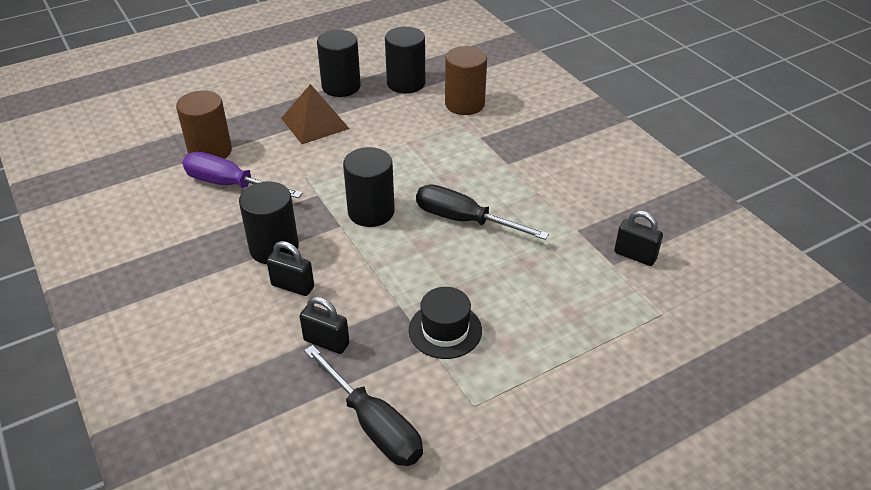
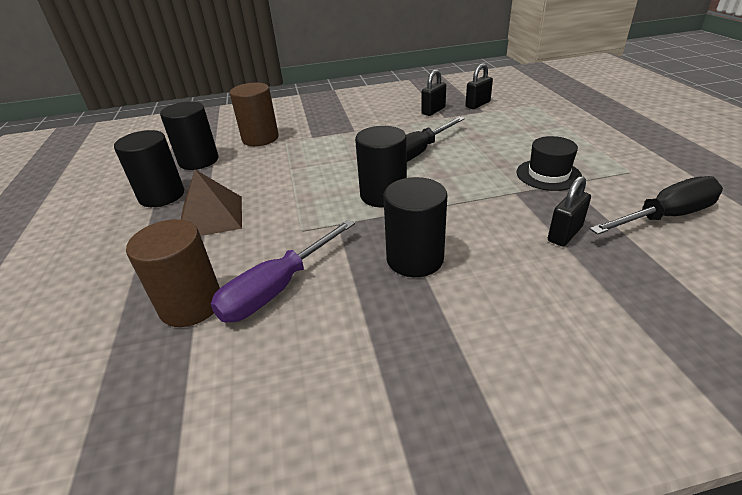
camera: 70 degrees left, 5 degrees down
black padlock [266,241,314,296] -> black padlock moved to [421,69,446,116]

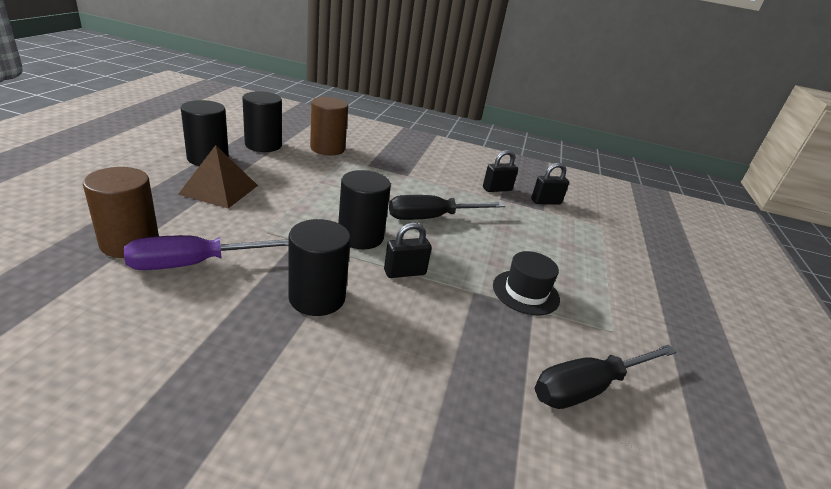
camera: 20 degrees right, 5 degrees down
black padlock [548,176,591,246] -> black padlock moved to [384,223,432,278]
black screwdriver [590,176,723,235] -> black screwdriver turned 150 degrees clockwise [534,344,677,409]

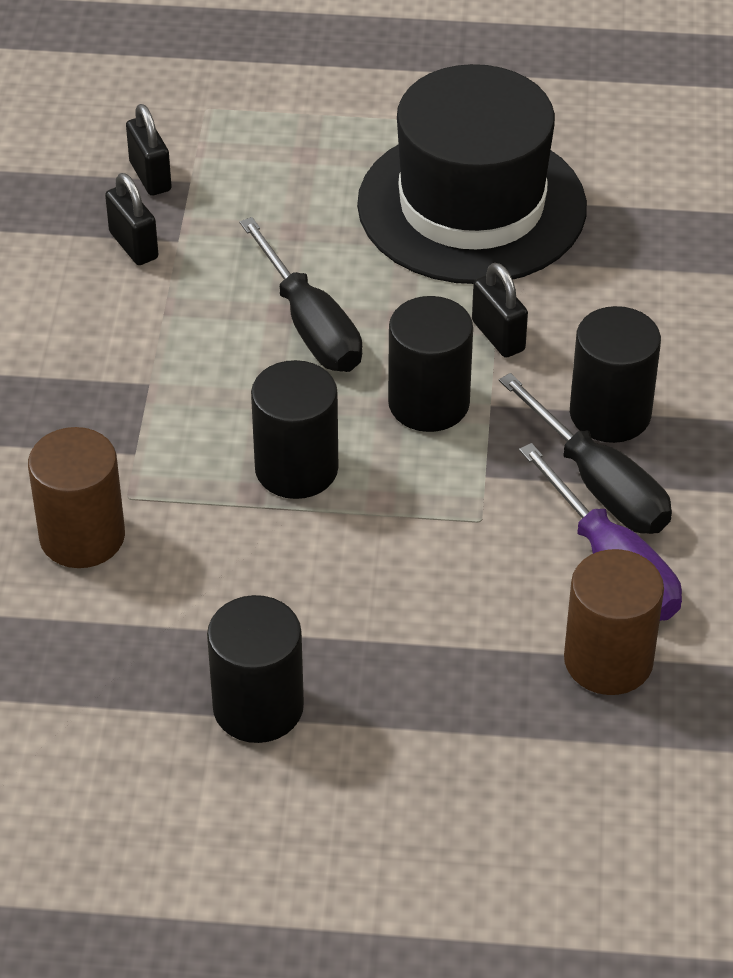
camera: 95 degrees left, 15 degrees up
brown pyramid [178,145,258,209] -> none
black cylinder [242,91,282,152] -> black cylinder moved to [251,360,338,499]
black hat [493,251,560,315] -> black hat [357,64,587,284], size x2.24
black screwdriver [534,344,677,409] -> black screwdriver moved to [499,373,672,534]

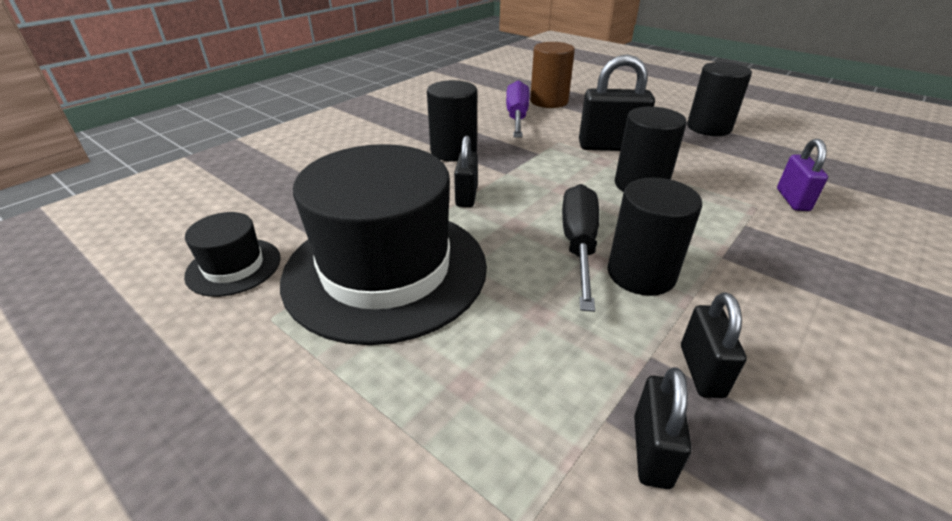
camera: 145 degrees left, 10 degrees down
brown cylinder [28,427,125,568] -> purple padlock [777,139,828,211]
black cylinder [388,296,473,432] -> black cylinder moved to [608,177,702,296]
black screwdriver [499,373,672,534] -> none
none -> black hat [184,212,281,297]
none -> black padlock [579,55,655,151]

